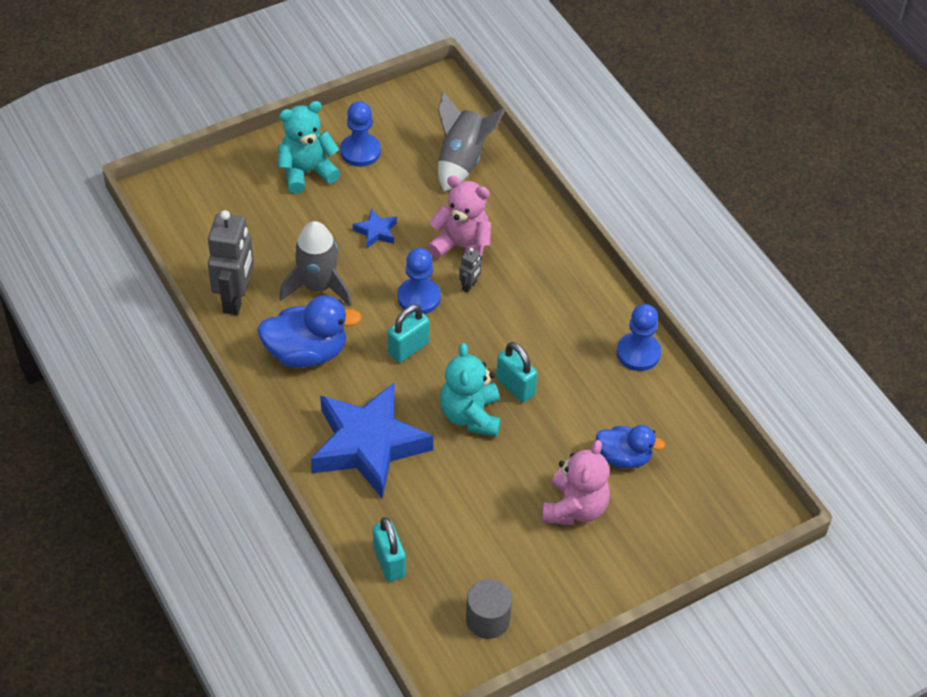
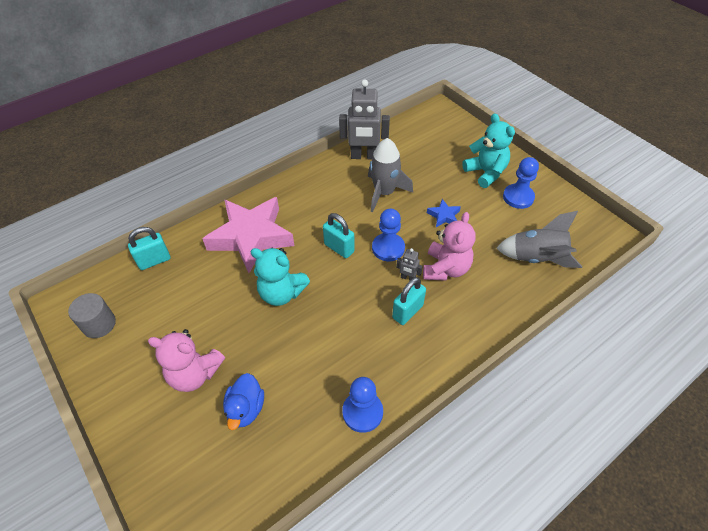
camera: 85 degrees right, 0 degrees up
blue duck [257,295,362,368] -> none
blue star [311,383,433,499] -> pink star [202,197,295,273]
turquoise teddy bear [440,343,501,437] -> turquoise teddy bear turned 150 degrees counterclockwise [250,248,310,306]
turquoise padlock [496,342,538,403] -> turquoise padlock moved to [392,277,426,325]

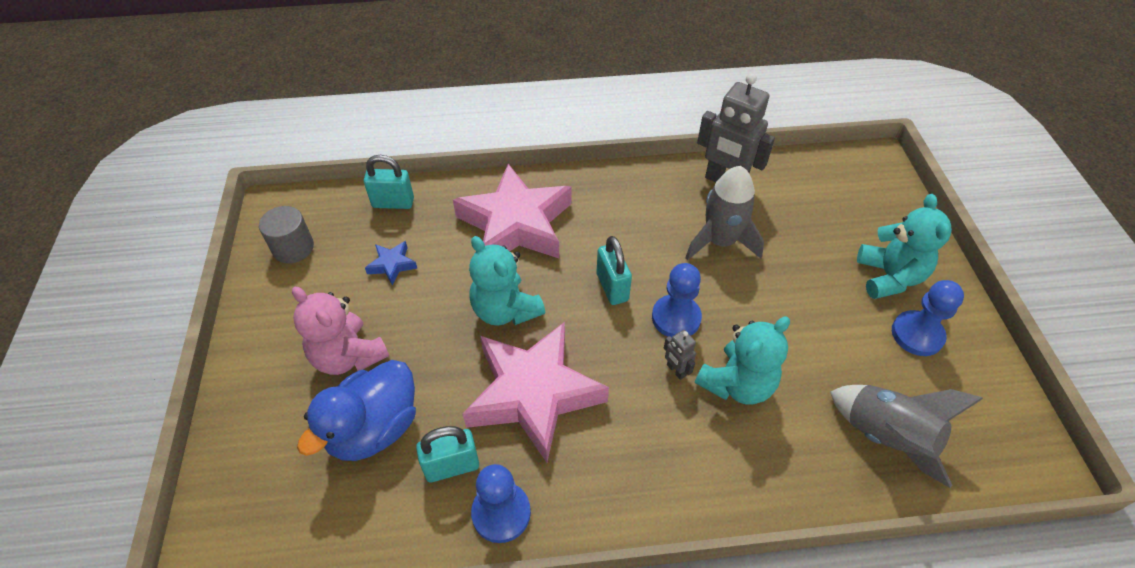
camera: 30 degrees right, 0 degrees up
blue duck [223,373,264,430] -> blue duck [297,360,416,461], size x1.55
turquoise padlock [392,277,426,325] -> turquoise padlock moved to [416,426,479,482]
pink teddy bear [423,212,476,281] -> turquoise teddy bear [695,316,790,405]
blue star [427,199,461,227] -> blue star moved to [365,241,418,286]
none -> pink star [463,322,609,463]

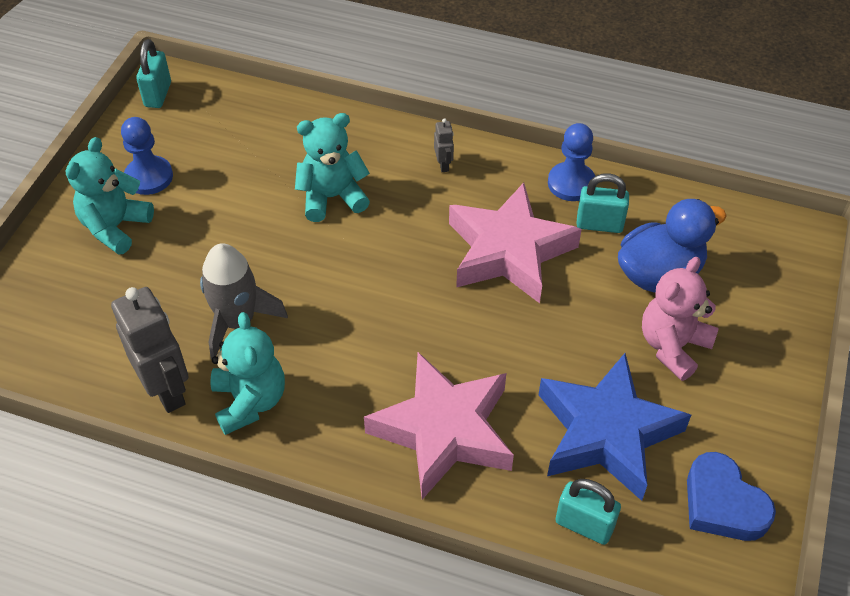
camera: 155 degrees left, 0 degrees up
grey cylinder [259,206,314,263] -> blue heart [687,452,776,541]
pink teddy bear [292,287,389,375] -> pink teddy bear turned 120 degrees counterclockwise [642,257,719,381]
blue star [365,241,418,286] -> blue star [539,353,691,501], size x2.49
turquoise teddy bear [469,236,545,326] -> turquoise teddy bear moved to [211,312,285,435]
turquoise padlock [596,236,632,305] -> turquoise padlock moved to [136,39,171,108]
blue pawn [652,263,702,337] -> none
grey robot [664,330,696,380] -> grey robot moved to [434,118,454,172]
grey rocket [830,385,983,488] -> none

